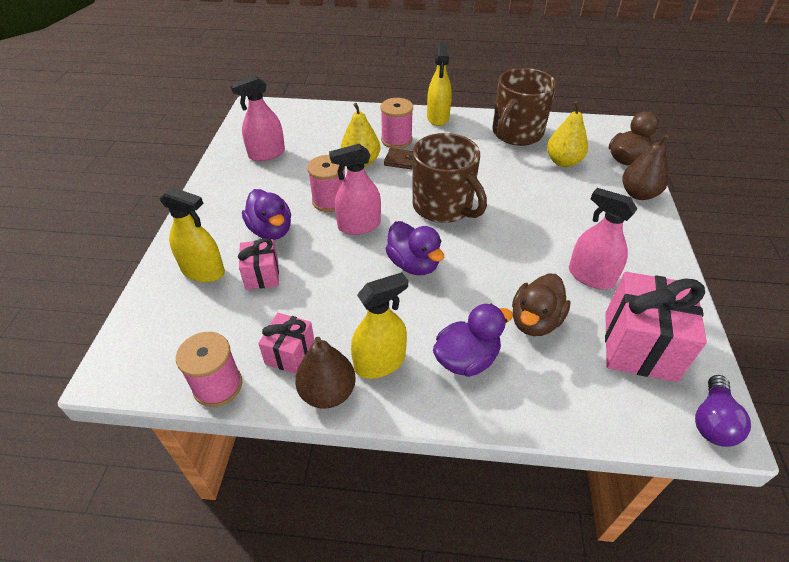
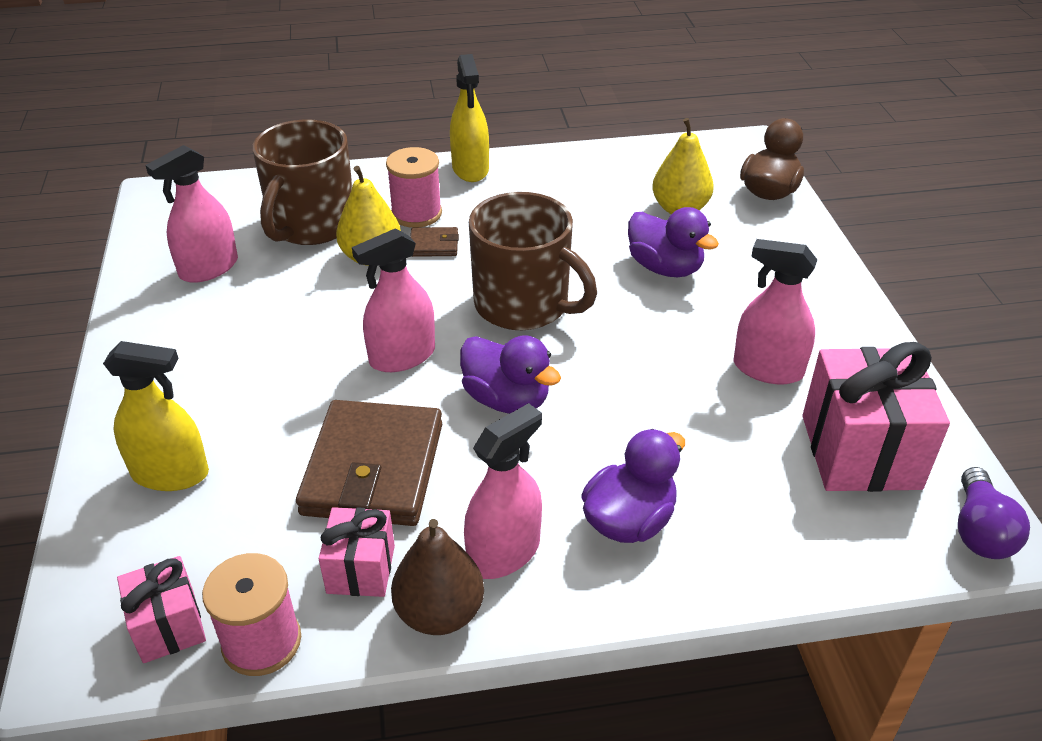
camera: 15 degrees left, 5 degrees down
pink gift [238,238,279,290] -> pink gift moved to [117,556,206,663]
purple duck [242,189,291,240] -> purple duck moved to [628,207,719,277]
pink spool [307,155,345,212] -> none
yellow spray bottle [351,272,408,379] -> pink spray bottle [464,403,542,579]
brown mug [492,68,557,146] -> brown mug moved to [253,120,352,245]
brown duck [512,274,571,336] -> none
brown pear [622,134,669,200] -> none
none -> brown wallet [296,400,442,526]

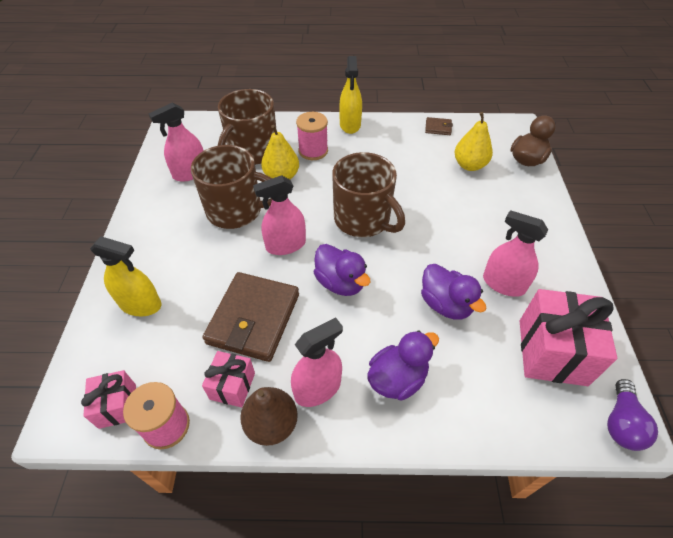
camera: 10 degrees right, 10 degrees up
brown wallet [410,227,459,257] -> brown wallet moved to [425,117,453,135]
purple duck [628,207,719,277] -> purple duck moved to [421,264,486,320]
none -> brown mug [191,145,272,229]

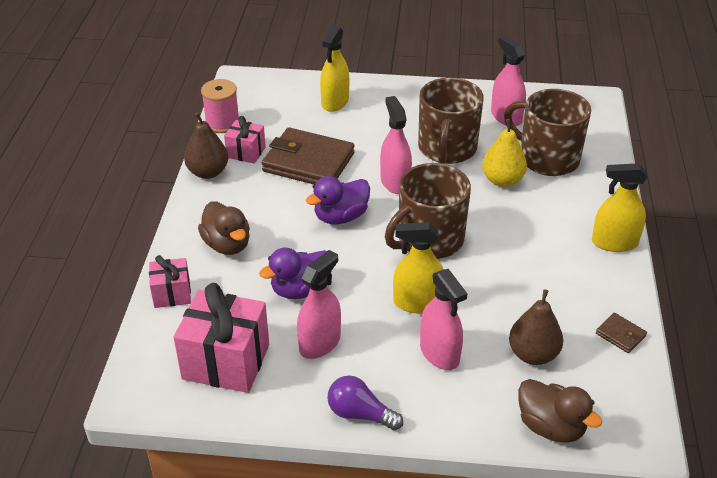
camera: 95 degrees right, 10 degrees down
pink gift [81,370,136,429] -> pink gift moved to [149,255,191,308]
pink spray bottle [291,318,343,407] -> pink spray bottle moved to [420,269,467,370]
pink spool [296,112,328,160] -> none
purple duck [368,331,439,400] -> brown duck [198,201,250,255]
brown wallet [425,117,453,135] -> brown wallet turned 60 degrees counterclockwise [596,313,647,353]
yellow pear [454,112,493,171] -> brown pear [509,289,563,365]
purple light bulb [607,379,658,451] -> purple light bulb moved to [327,376,403,430]
none -> yellow spray bottle [393,222,444,314]

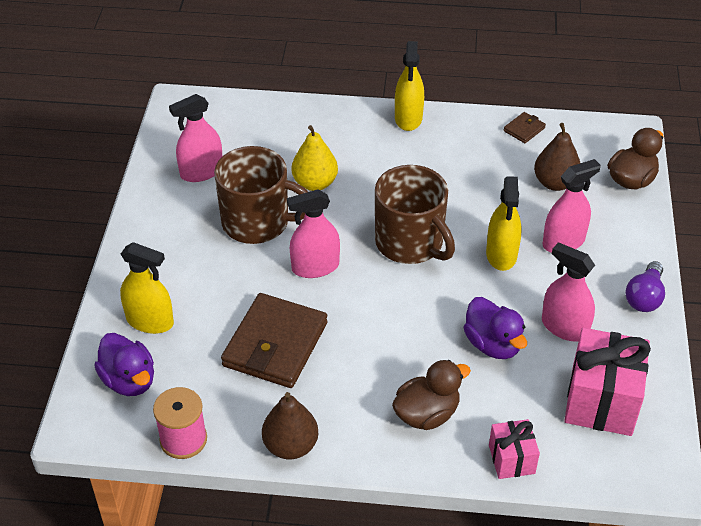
camera: 90 degrees left, 5 degrees up
pink gift [224,116,266,164] -> none
purple duck [306,176,370,224] -> purple duck moved to [94,333,154,396]
brown mug [504,89,591,176] -> none

